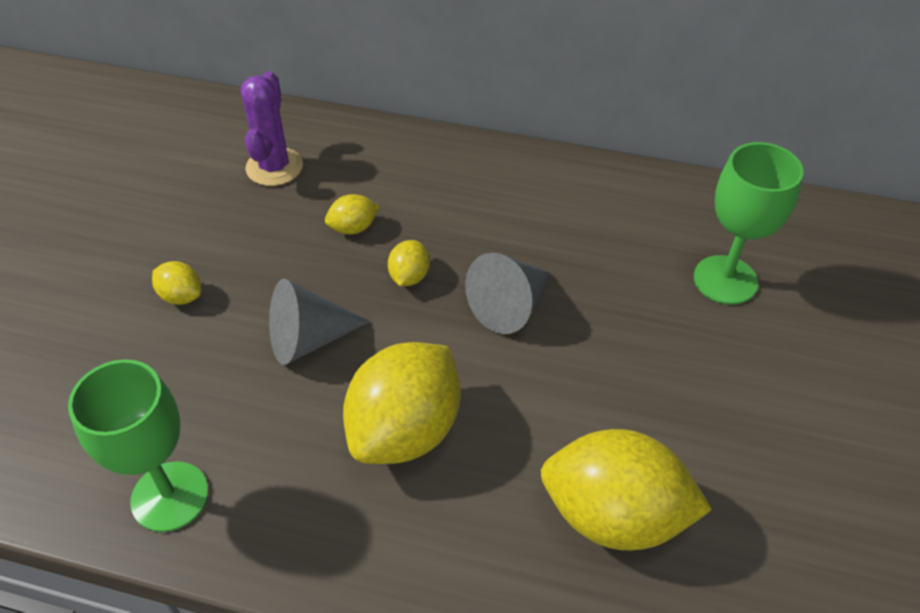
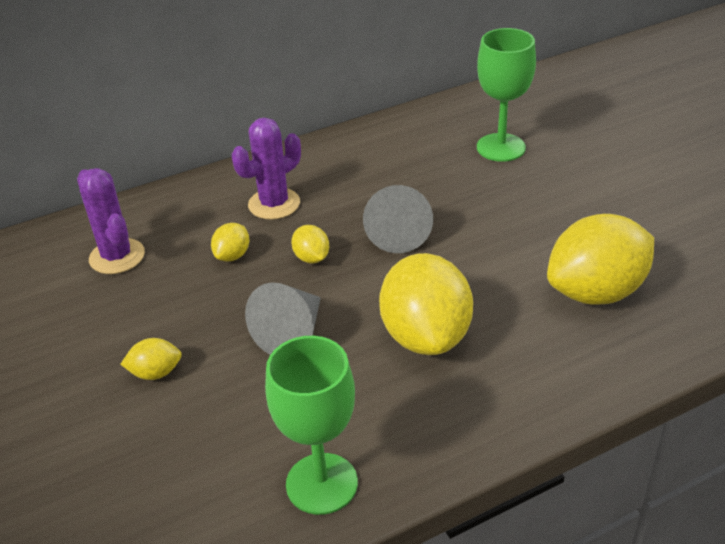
camera: 40 degrees left, 10 degrees down
none -> purple cactus [232,118,301,220]

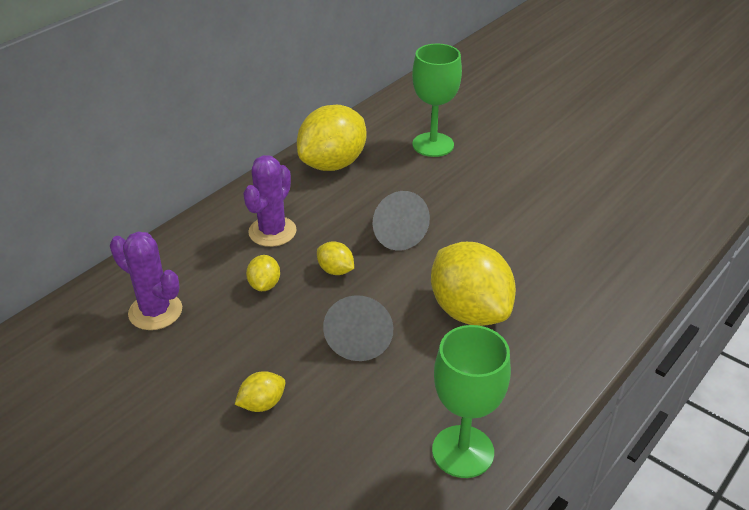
camera: 25 degrees left, 0 degrees up
yellow lemon [547,214,654,305] -> yellow lemon moved to [297,105,366,171]

